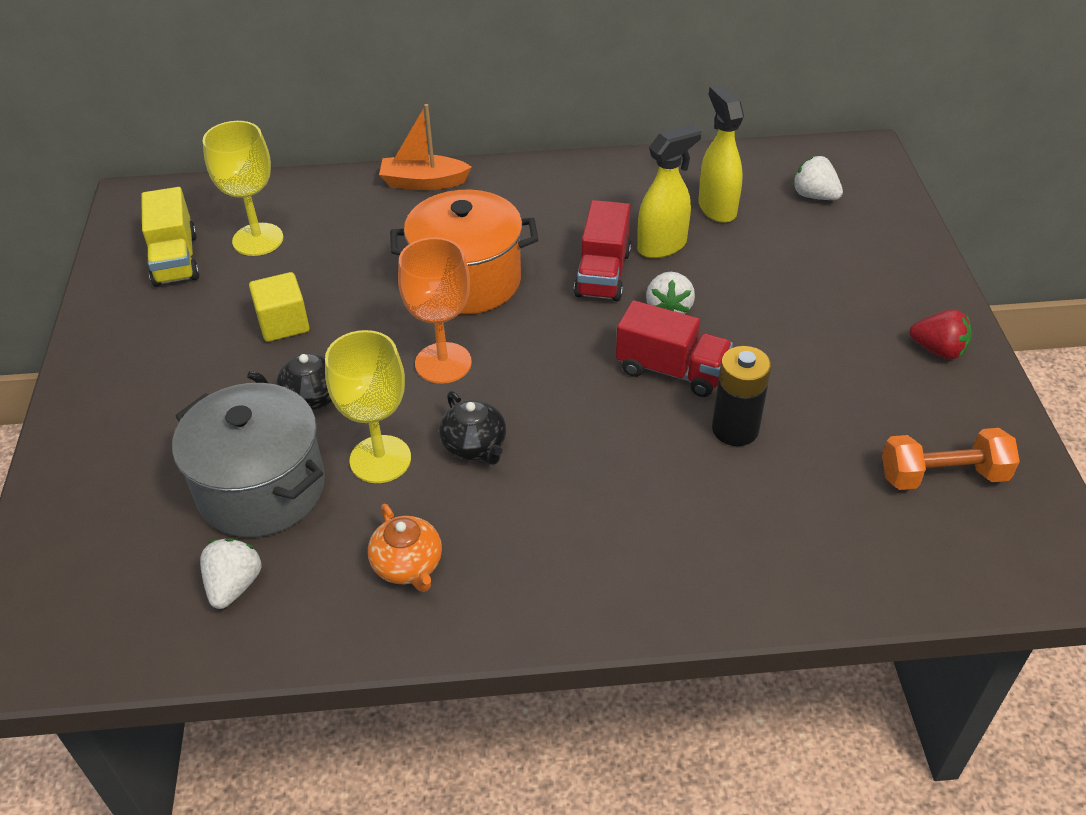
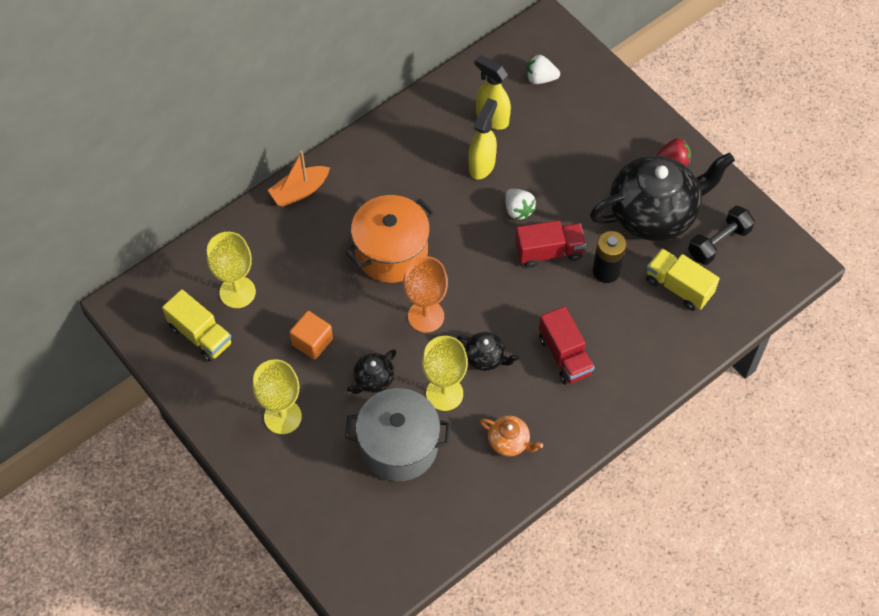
camera: 35 degrees left, 15 degrees up
white strawberry [200,539,262,609] -> none
yellow cube [249,272,309,342] -> orange cube [290,311,333,360]
red truck [574,200,631,301] -> red truck moved to [539,306,595,385]
orange dumbbell [882,428,1020,490] -> black dumbbell [688,206,755,265]
none -> yellow goblet [253,359,302,434]
none -> black teapot [590,152,735,241]
none -> yellow truck [646,248,720,311]

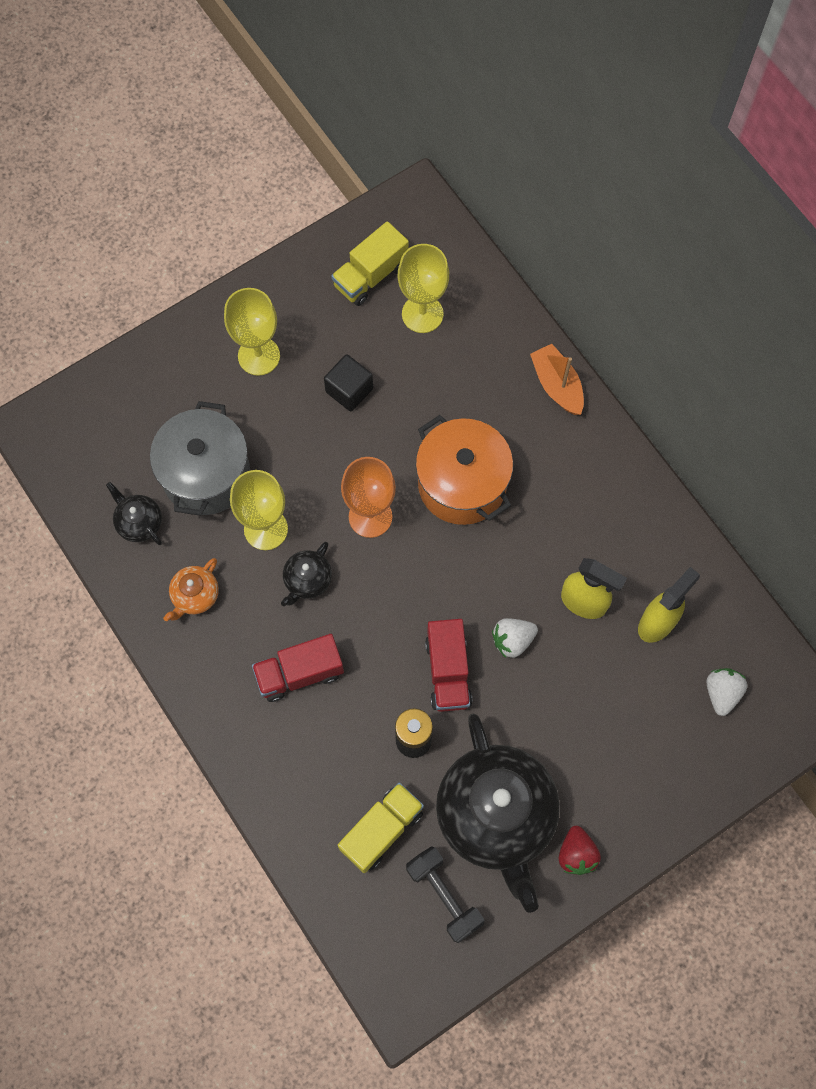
camera: 95 degrees right, 10 degrees up
orange cube [290,311,333,360] -> black cube [324,354,373,412]
black teapot [347,349,396,394] -> black teapot moved to [106,482,162,545]

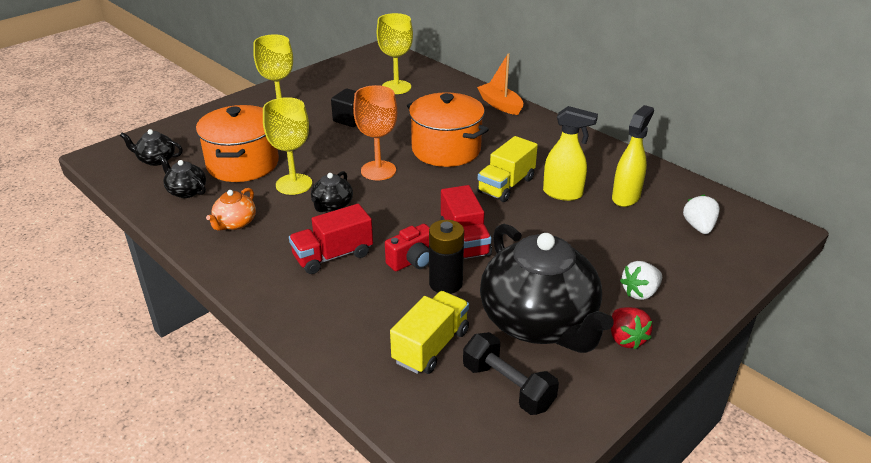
camera: 10 degrees left, 35 degrees down
grey pot [150,401,250,516] -> orange pot [196,105,279,182]
yellow truck [331,221,409,306] -> yellow truck moved to [477,136,538,202]
white strawberry [492,618,538,658] -> white strawberry moved to [620,261,662,300]
none -> black teapot [120,129,183,166]
none -> red camera [385,224,430,271]

